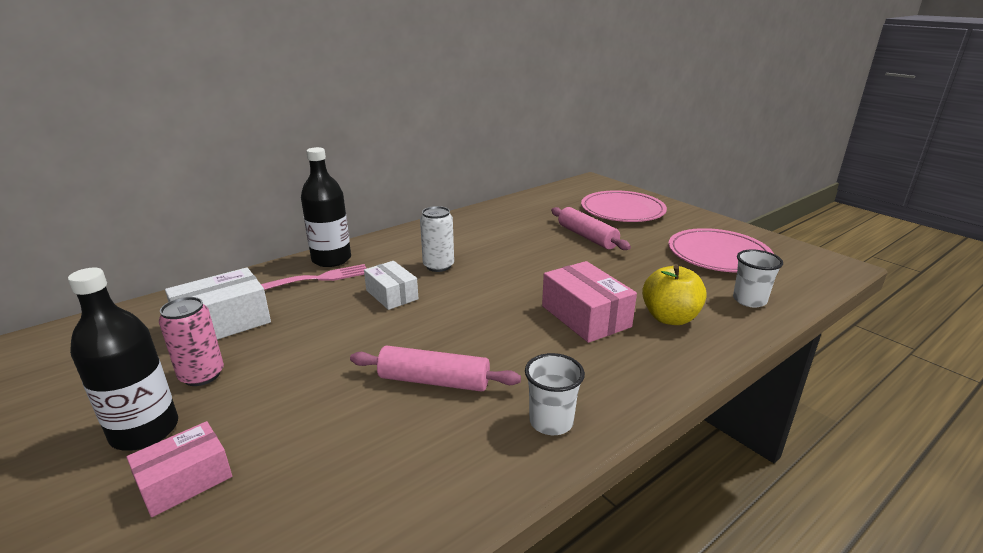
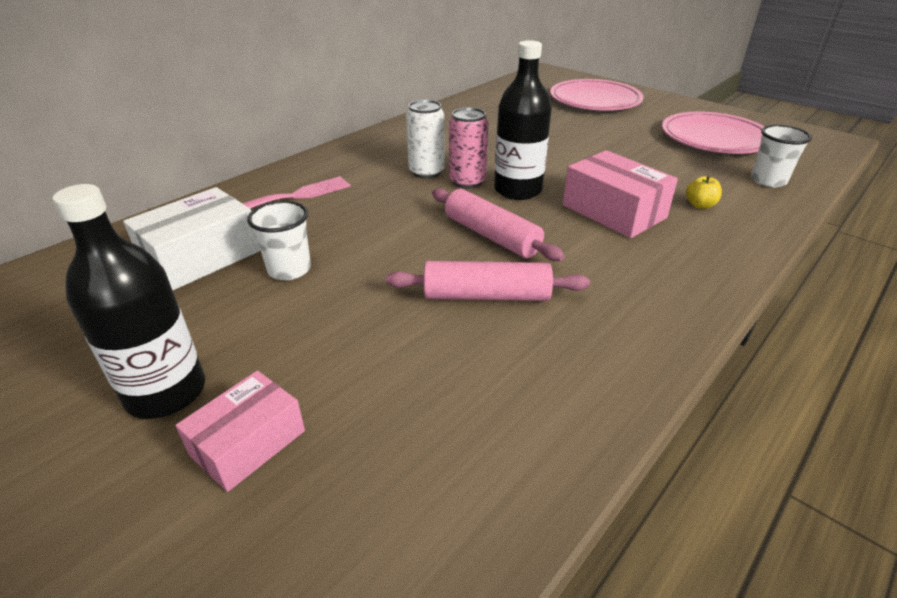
camera: 10 degrees left, 10 degrees up
pink can [159,297,224,386] -> pink can moved to [449,107,489,188]
black bottle [301,147,351,267] -> black bottle moved to [494,40,552,200]
white box [364,261,419,310] -> none
white cup [525,353,585,435] -> white cup moved to [247,201,311,280]
pink rolling pin [551,207,631,250] -> pink rolling pin moved to [432,188,564,261]
yellow apple [642,265,707,325] -> yellow apple [686,176,722,209], size x0.51

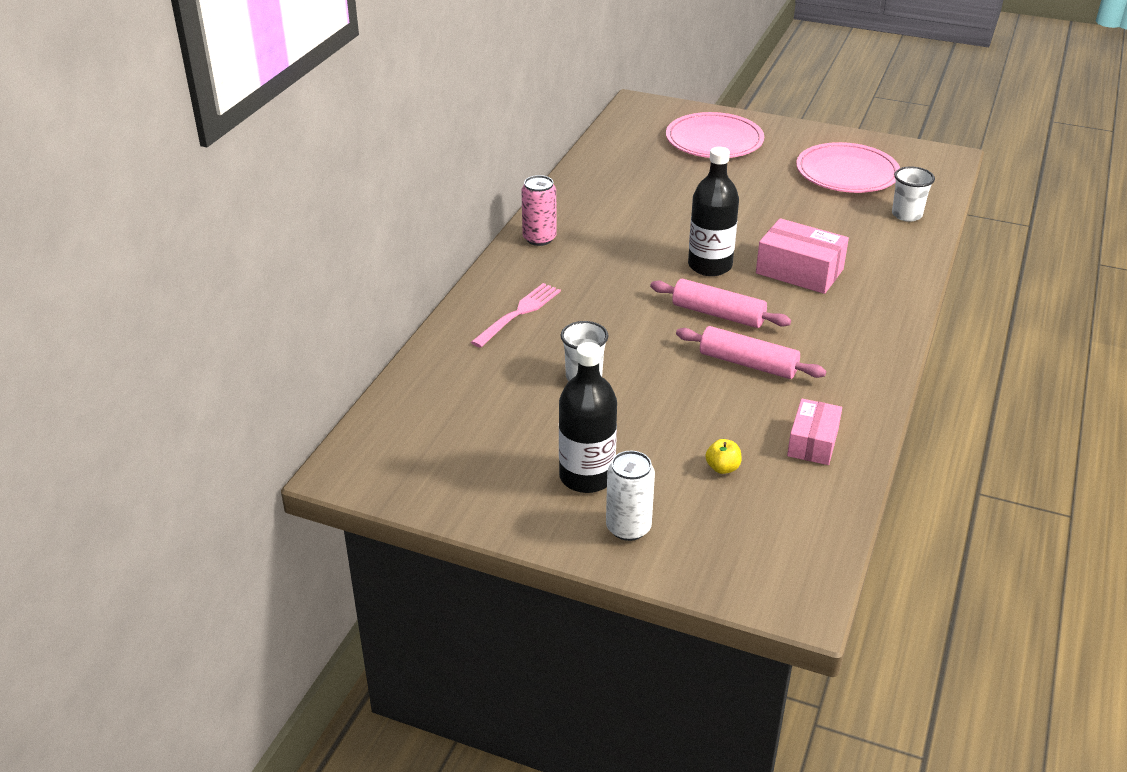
camera: 20 degrees left, 0 degrees up
white box [123,187,261,290] -> none
pink box [175,371,305,492] -> pink box moved to [787,399,842,465]
pink rolling pin [386,261,590,301] -> pink rolling pin turned 45 degrees clockwise [676,326,826,379]
white can [406,100,445,178] -> white can moved to [606,451,655,541]
pink can [449,107,489,188] -> pink can moved to [521,175,557,246]
yellow apple [686,176,722,209] -> yellow apple moved to [705,439,742,474]

